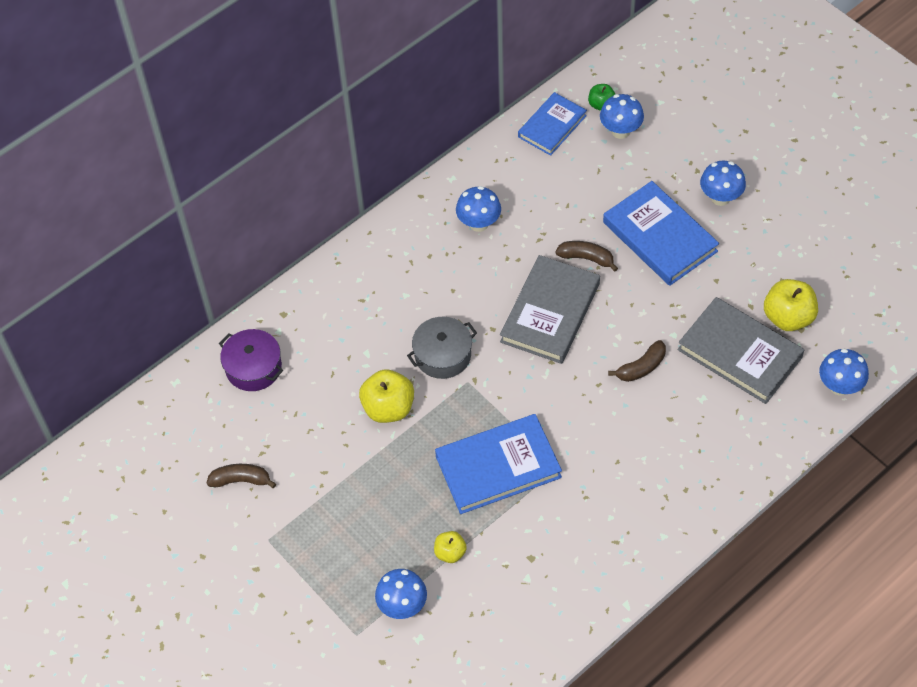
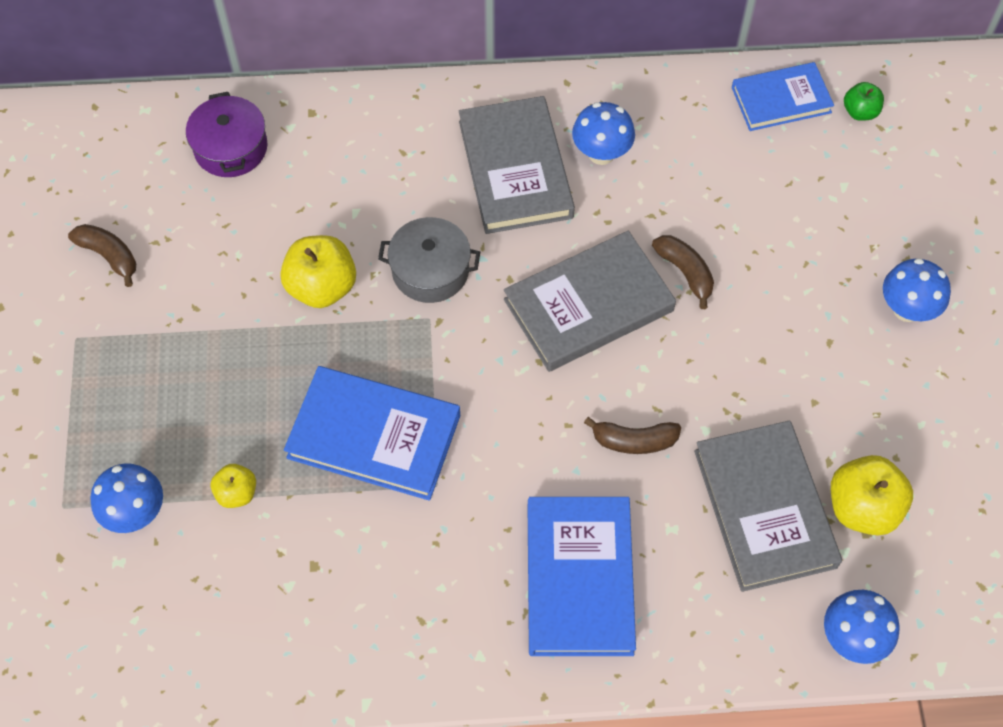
camera: 35 degrees right, 5 degrees up
blue mushroom [600,94,644,139] -> none
blue book [603,181,719,286] -> blue book moved to [528,497,636,656]
none -> grey book [459,96,575,234]

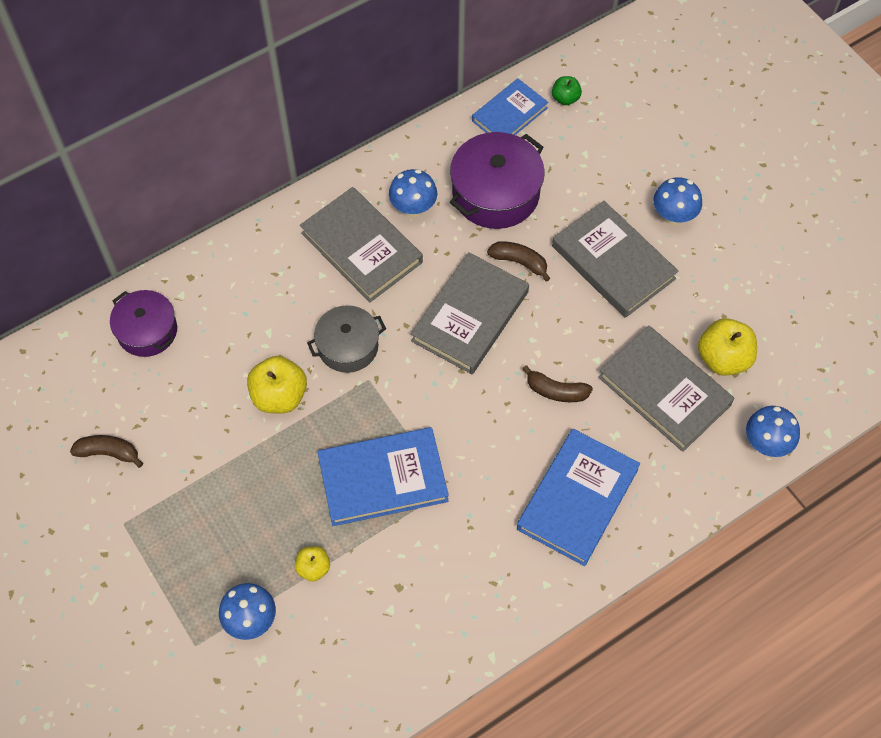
camera: 30 degrees left, 0 degrees up
blue book [528,497,636,656] -> blue book turned 60 degrees clockwise [517,429,640,566]
brown banana [584,417,681,454] -> brown banana turned 45 degrees clockwise [522,365,593,402]
none -> purple pot [450,132,545,229]
none -> grey book [552,201,679,318]

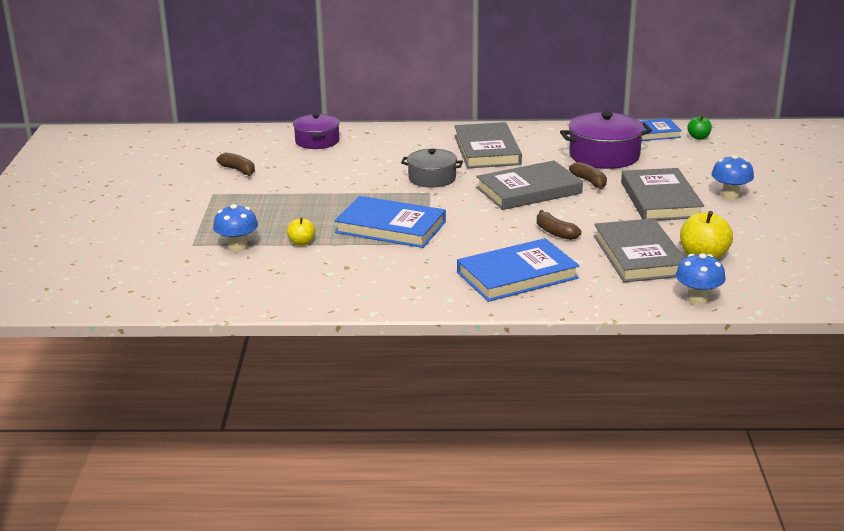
camera: 35 degrees right, 35 degrees down
yellow apple [247,356,307,414] -> none
blue mushroom [389,169,437,217] -> none

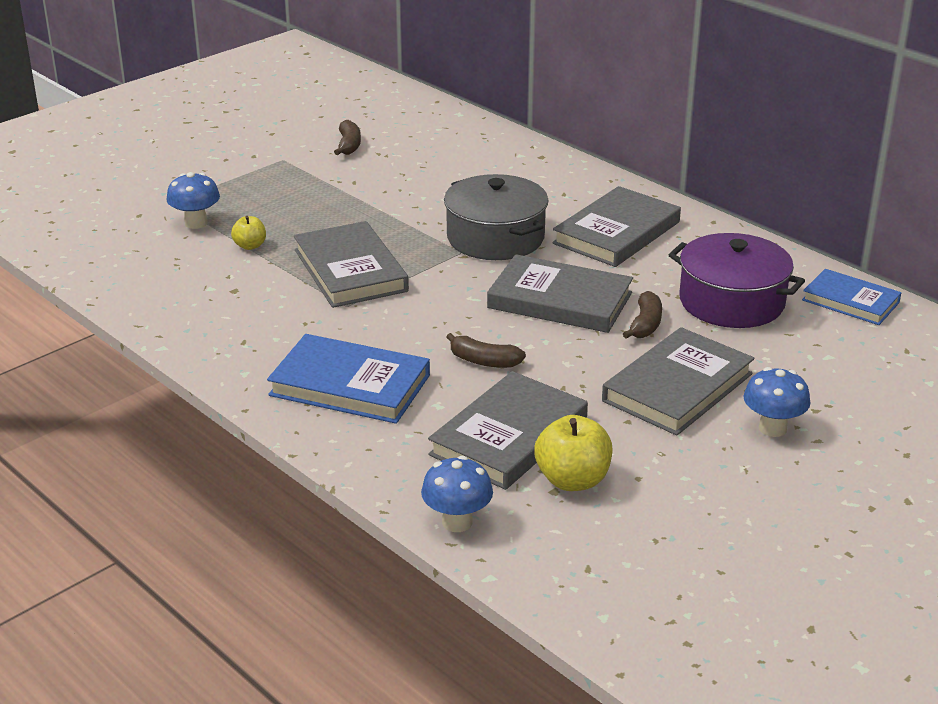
camera: 45 degrees right, 5 degrees up
purple pot [293,113,340,149] -> none
blue book [334,196,446,248] -> grey book [294,221,409,308]
grey pot [401,149,463,188] -> grey pot [444,174,548,260], size x1.53
brown banana [537,210,581,240] -> brown banana turned 75 degrees counterclockwise [446,333,526,368]
green apple [687,115,712,140] -> none

